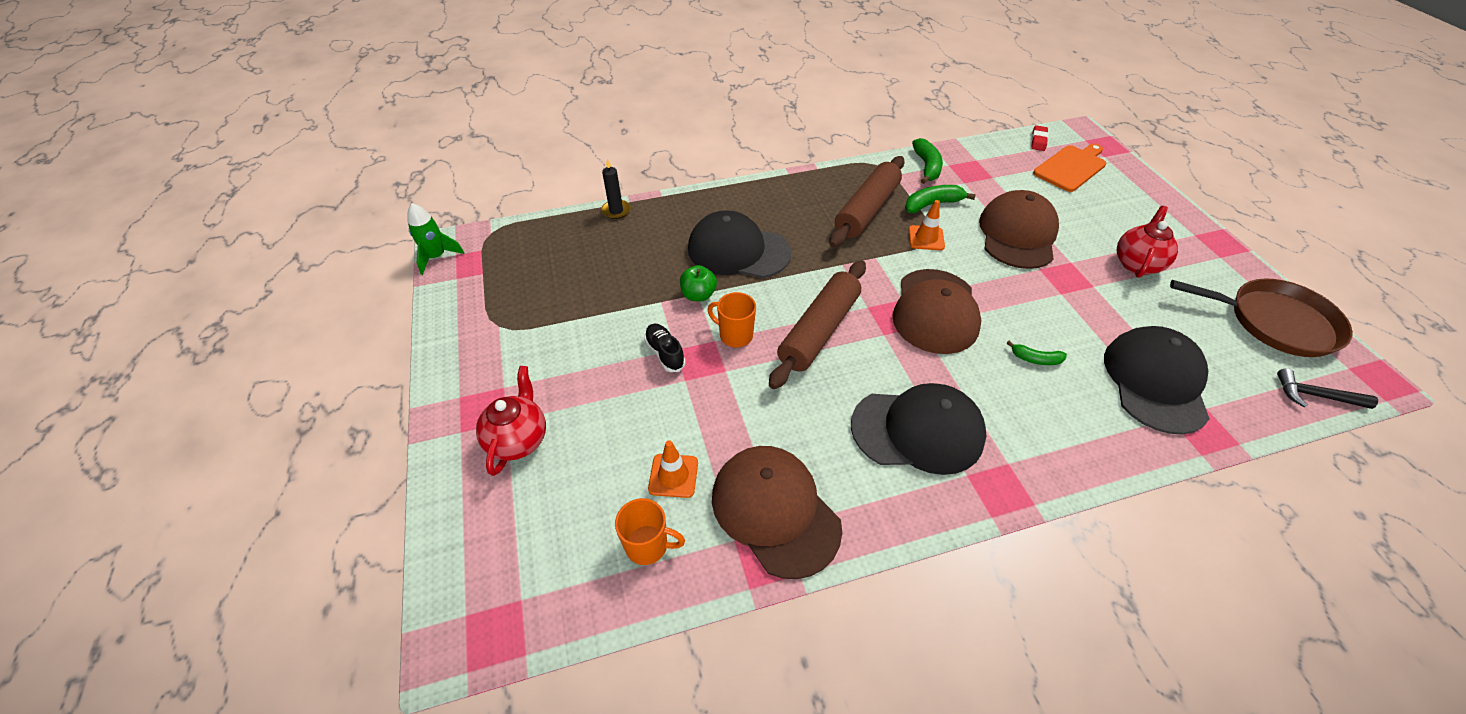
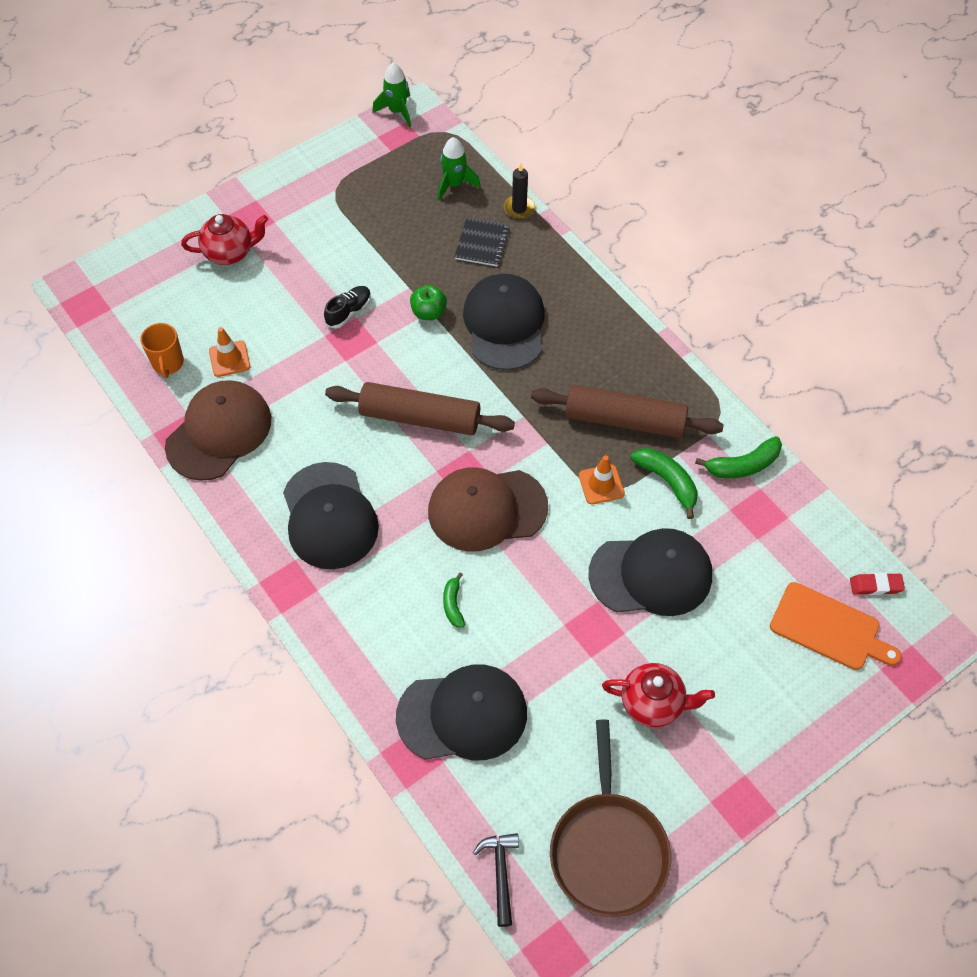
camera: 70 degrees right, 10 degrees up
orange mug [708,292,756,348] -> none
brown cap [979,190,1059,269] -> black cap [589,528,712,616]
none -> green rocket [438,137,481,201]
none -> black notebook [454,217,510,267]

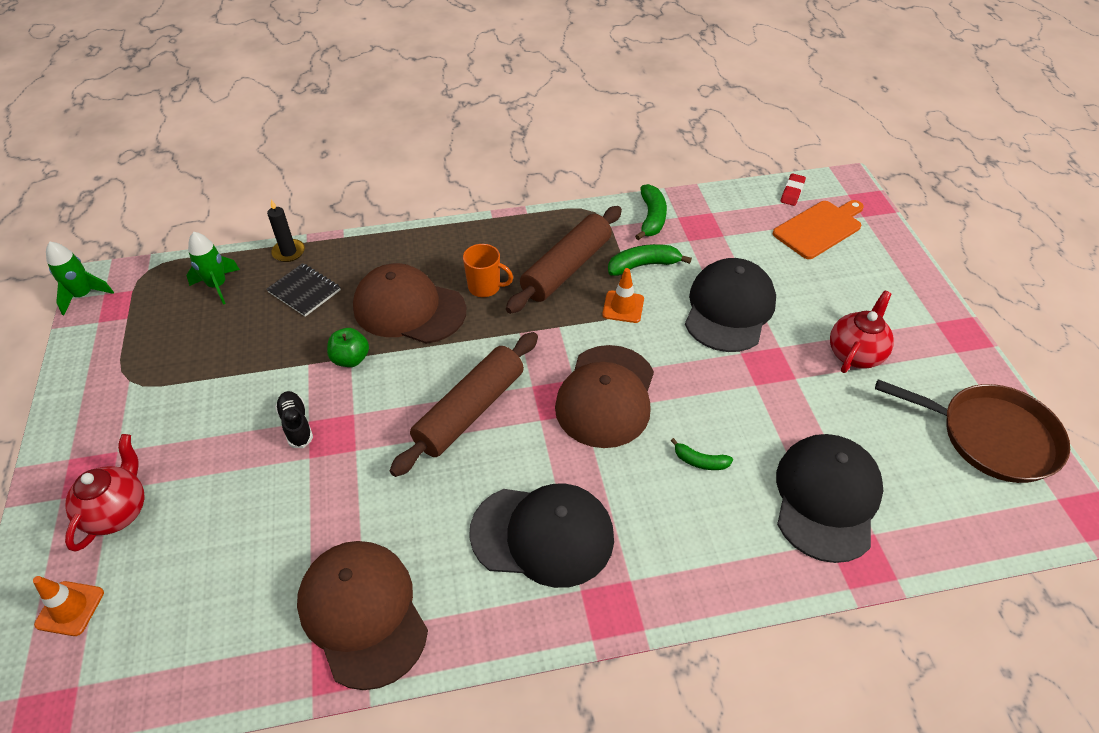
camera: 65 degrees left, 10 degrees down
orange mug [140,323,184,378] -> orange mug moved to [463,244,513,297]
orange traffic cone [209,327,250,377] -> orange traffic cone moved to [33,576,104,636]
black cap [463,274,545,370] -> brown cap [353,263,466,344]
black hammer [473,833,519,927] -> none

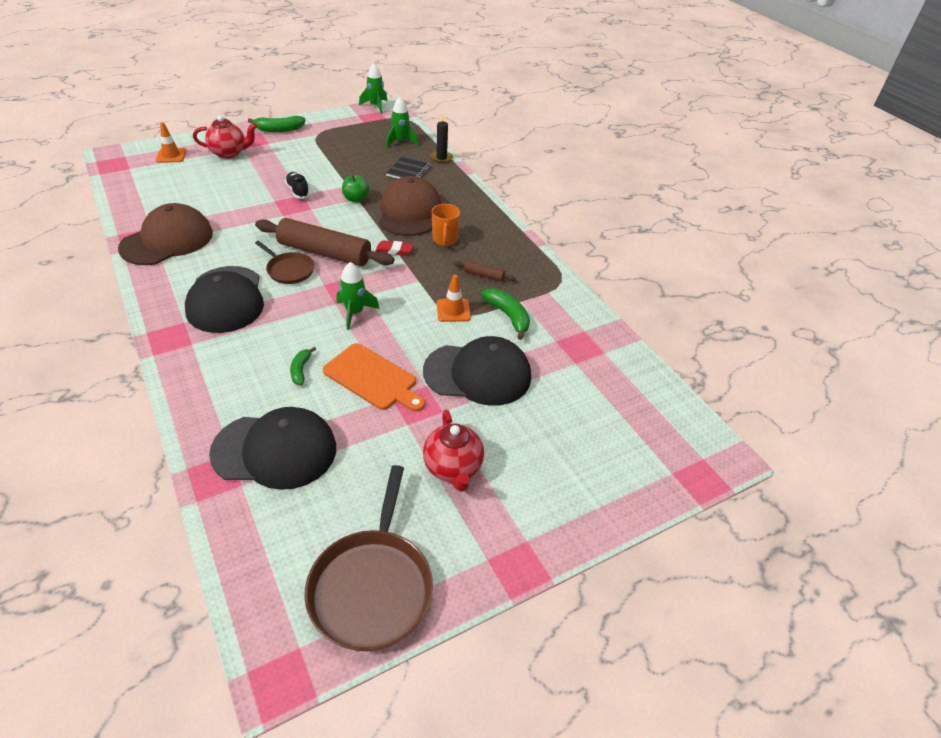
camera: 70 degrees right, 5 degrees down
black shoe [275,391,313,448] -> black shoe turned 75 degrees counterclockwise [285,172,310,199]
brown rolling pin [506,206,622,314] -> brown rolling pin [454,261,516,281], size x0.42
brown cap [555,345,654,448] -> green rocket [337,262,380,330]
green banana [635,184,667,240] -> green banana moved to [248,116,305,132]
orange cutting board [773,200,864,259] -> orange cutting board moved to [323,343,425,412]
red eraser [781,173,806,206] -> red eraser moved to [375,240,413,256]
red teapot [830,290,894,373] -> red teapot turned 60 degrees clockwise [423,410,484,492]
none -> brown pan [255,241,314,284]

